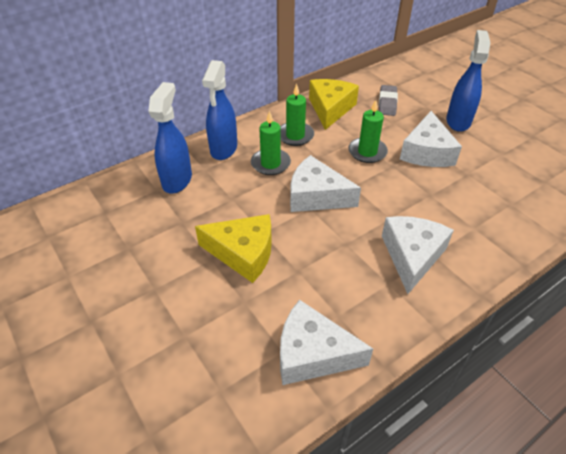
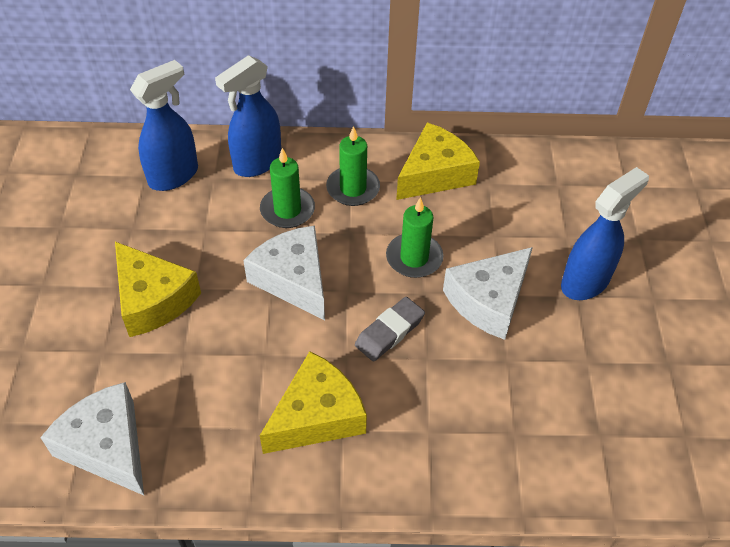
camera: 35 degrees right, 5 degrees up
grey eraser [379,85,398,116] -> grey eraser moved to [355,297,425,362]
white cheese [382,216,454,294] -> yellow cheese [260,351,367,454]

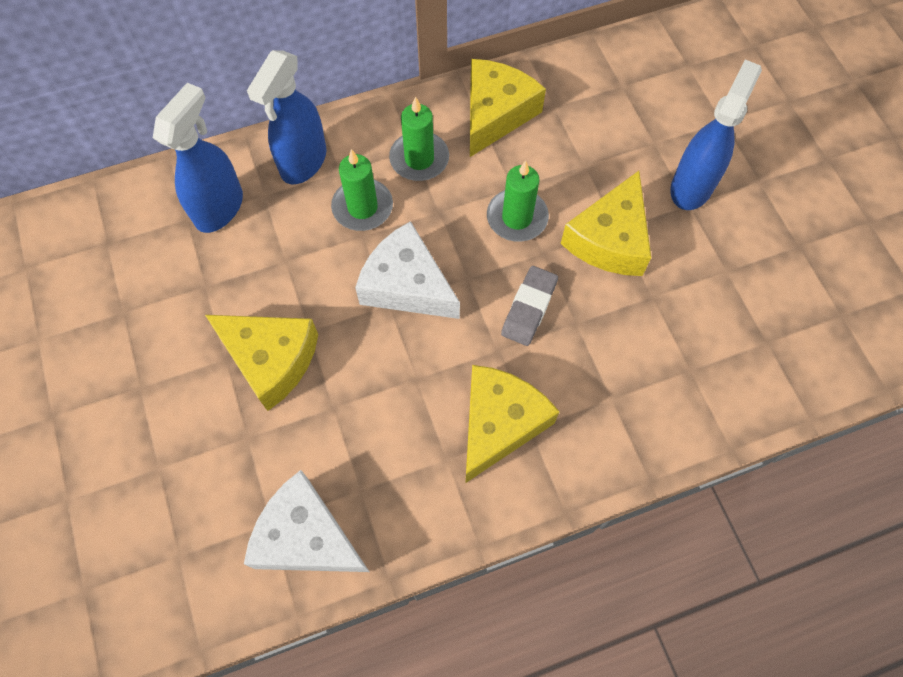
camera: 20 degrees left, 15 degrees up
white cheese [443,247,533,340] -> yellow cheese [561,171,651,276]

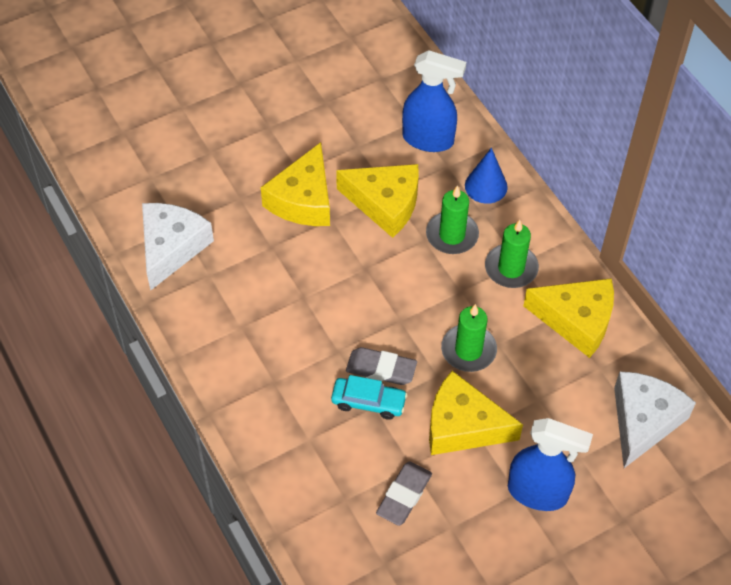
camera: 80 degrees right, 10 degrees down
blue spray bottle [247,50,326,184] -> blue cone [465,148,508,204]
white cheese [355,221,460,319] -> white cheese moved to [614,371,696,468]
yellow cheese [465,365,560,483] -> yellow cheese moved to [336,164,419,238]
none -> turquoise car [331,375,407,420]
none -> grey eraser [376,461,432,526]

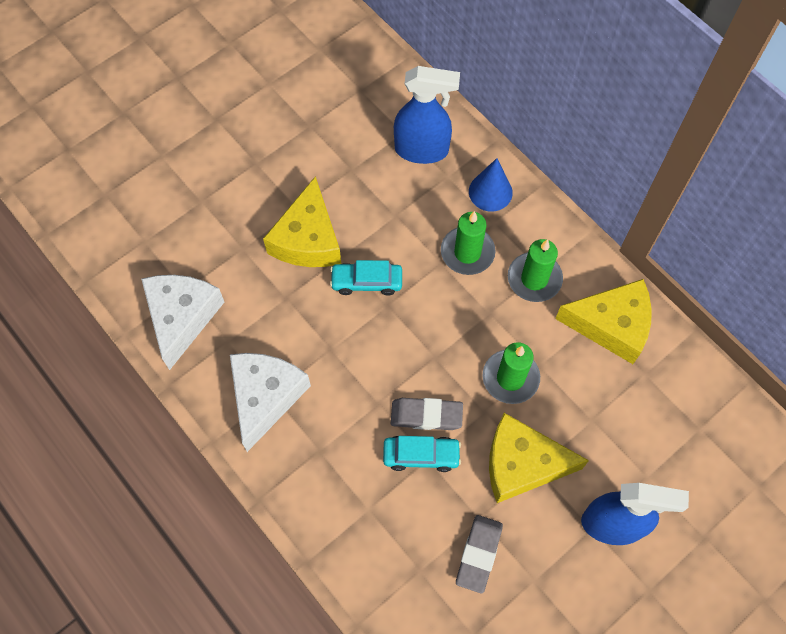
camera: 10 degrees left, 10 degrees up
yellow cheese [336,164,419,238] -> none
white cheese [614,371,696,468] -> white cheese moved to [230,353,311,452]
none -> turquoise car [330,260,402,295]

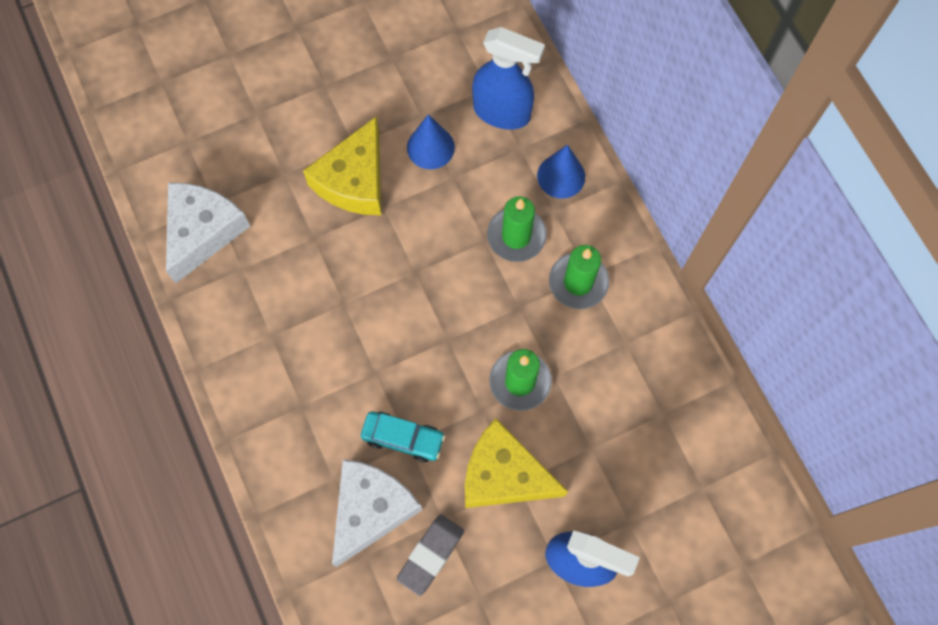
camera: 15 degrees right, 5 degrees up
white cheese [230,353,311,452] -> white cheese moved to [332,459,422,567]
turquoise car [330,260,402,295] -> none
grey eraser [391,398,463,430] -> none
yellow cheese [555,279,652,364] -> none
none -> blue cone [407,114,455,169]

